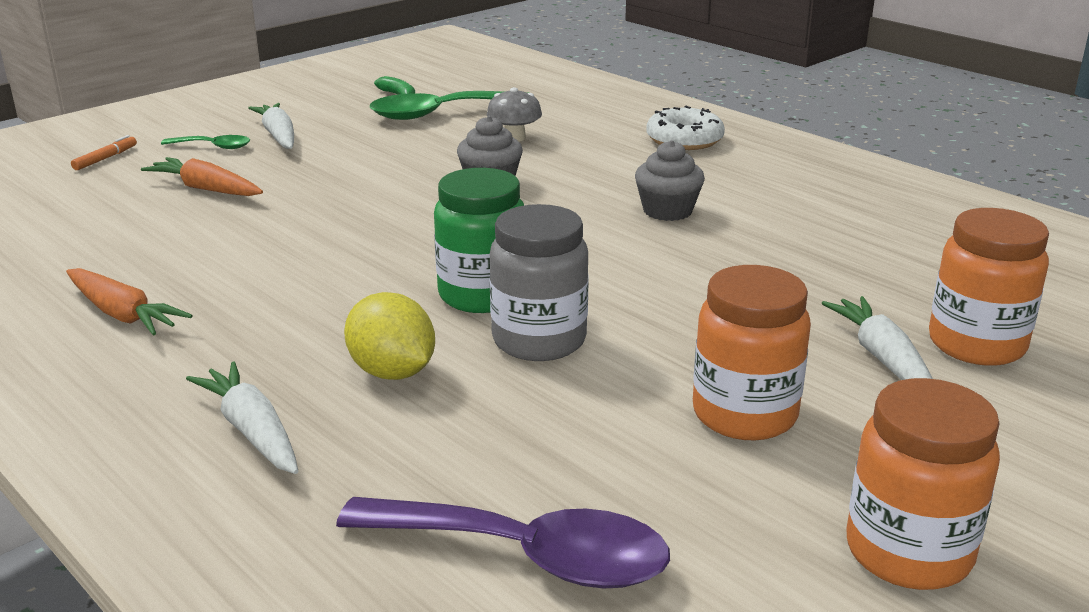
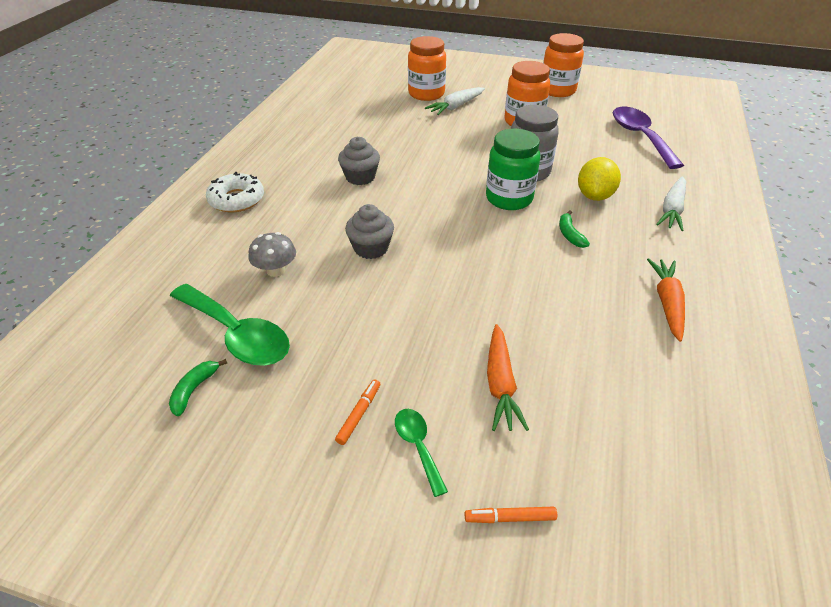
camera: 120 degrees left, 15 degrees up
white carrot [248,103,294,149] -> orange marker [335,379,380,445]
none -> green banana [559,210,590,248]

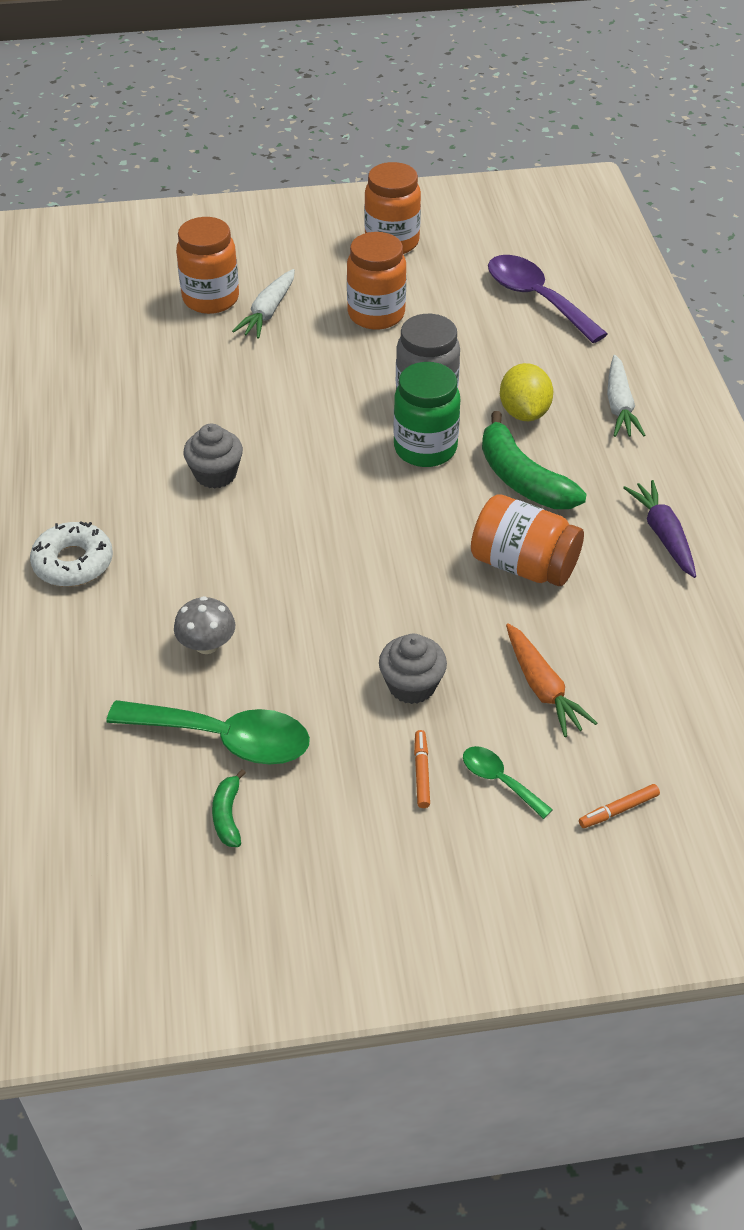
camera: 25 degrees left, 5 degrees up
grey cupcake [345,204,394,259] -> grey cupcake moved to [379,633,447,704]
green banana [559,210,590,248] -> green banana [482,411,587,509], size x2.08
orange carrot [647,258,685,342] -> purple carrot [623,480,696,578]
none -> orange jar [471,494,584,586]

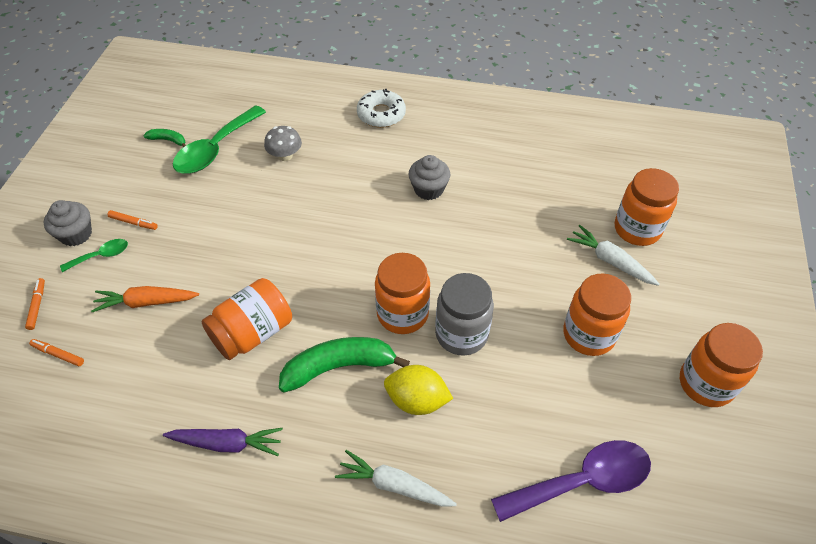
camera: 110 degrees right, 5 degrees up
grey cupcake [379,633,447,704] -> grey cupcake moved to [43,200,92,246]
green jar [394,362,460,467] -> orange jar [375,253,430,334]
none -> orange marker [29,339,84,366]

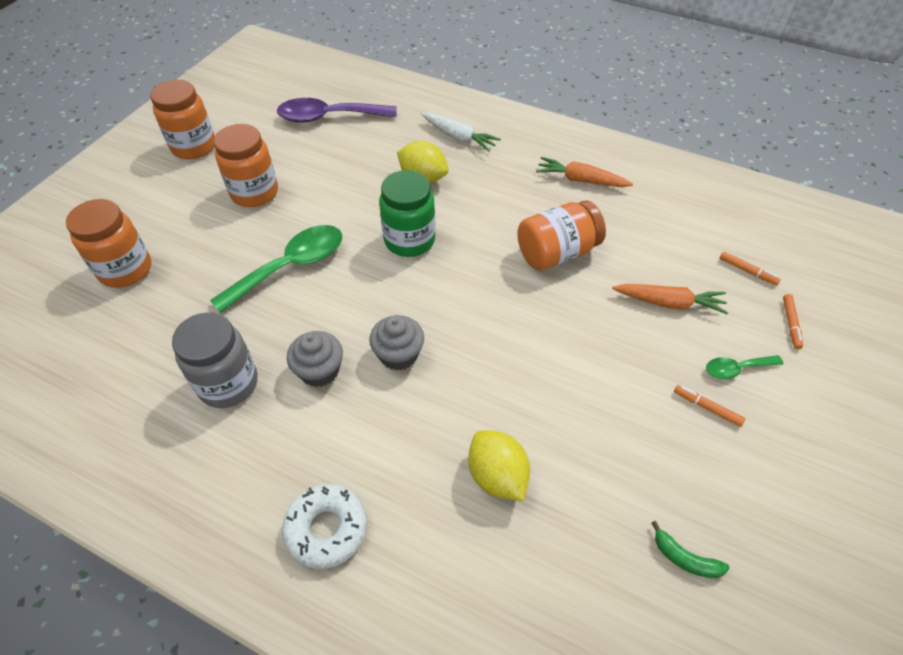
camera: 165 degrees left, 0 degrees up
grey cupcake [43,200,92,246] -> grey cupcake moved to [369,315,424,371]
purple carrot [163,428,283,456] -> orange carrot [536,157,633,187]
green spoon [173,105,266,174] -> green spoon moved to [210,225,342,313]
grey mushroom [264,126,302,161] -> yellow lemon [468,430,530,501]
green banana [279,337,410,392] -> none
orange jar [375,253,430,334] -> green jar [379,170,435,257]
grey jar [435,273,494,356] -> grey jar moved to [172,312,258,408]
white carrot [567,225,659,286] -> none

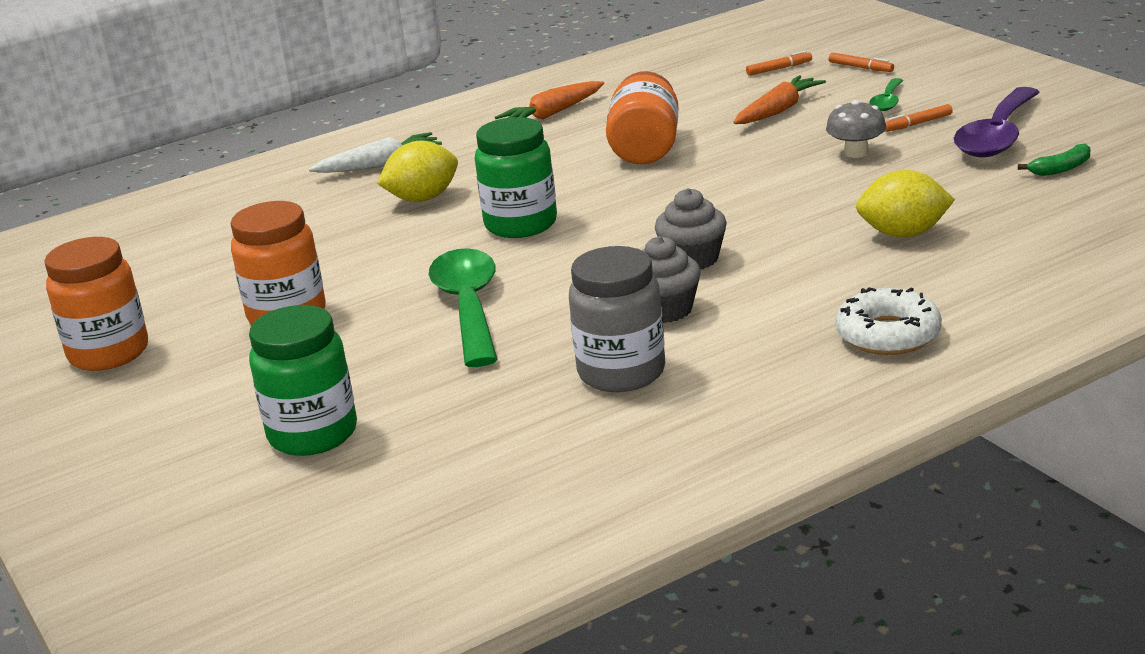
camera: 55 degrees left, 25 degrees down
orange jar [66,199,151,288] -> green jar [249,305,357,456]
purple spoon [277,98,397,123] -> purple spoon moved to [954,87,1040,157]
none -> grey mushroom [826,100,887,158]

